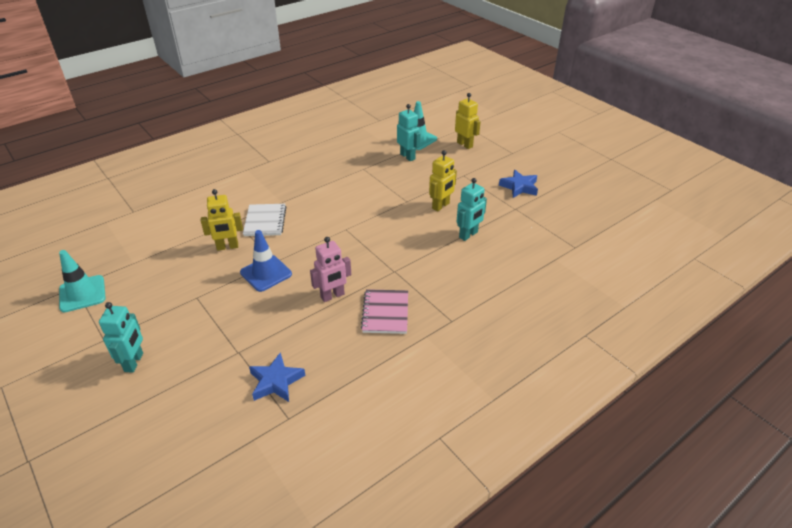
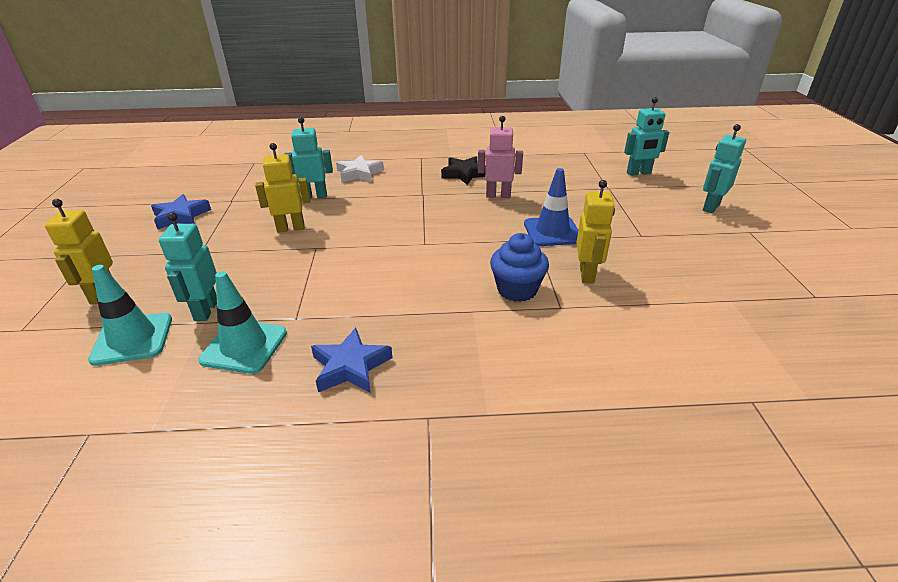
camera: 145 degrees left, 5 degrees down
turquoise traffic cone [59,250,106,313] -> turquoise traffic cone moved to [198,271,287,374]
yellow robot [201,189,243,251] -> yellow robot turned 75 degrees clockwise [577,180,615,284]
white notebook [243,204,286,236] -> blue cupcake [490,233,549,302]
blue star [249,352,305,402] -> blue star moved to [311,328,393,393]
pink notebook [361,289,408,334] -> black star [441,157,486,185]
none -> white star [336,155,384,182]
none -> turquoise robot [624,97,669,176]

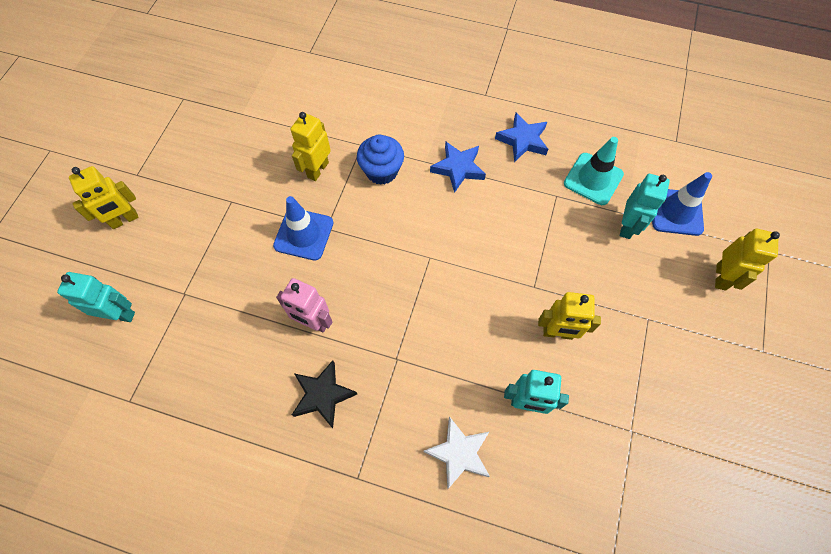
camera: 160 degrees left, 30 degrees up
turquoise traffic cone [88,265,172,366] -> blue traffic cone [652,172,712,236]
blue star [151,194,211,229] -> blue star moved to [430,141,486,193]
turquoise robot [703,124,746,213] -> yellow robot [69,166,139,229]

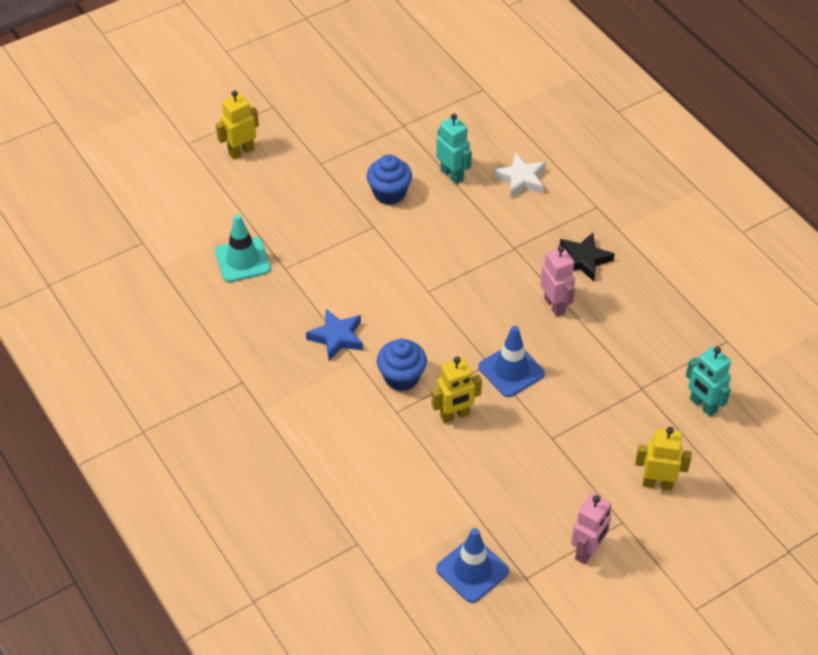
camera: 140 degrees left, 15 degrees down
blue star [495,112,548,162] -> none
yellow robot [538,292,601,340] -> blue cupcake [367,154,412,205]
turquoise robot [620,174,670,239] -> none
blue traffic cone [652,172,712,236] -> blue traffic cone moved to [436,528,509,603]
none -> pink robot [571,493,611,564]

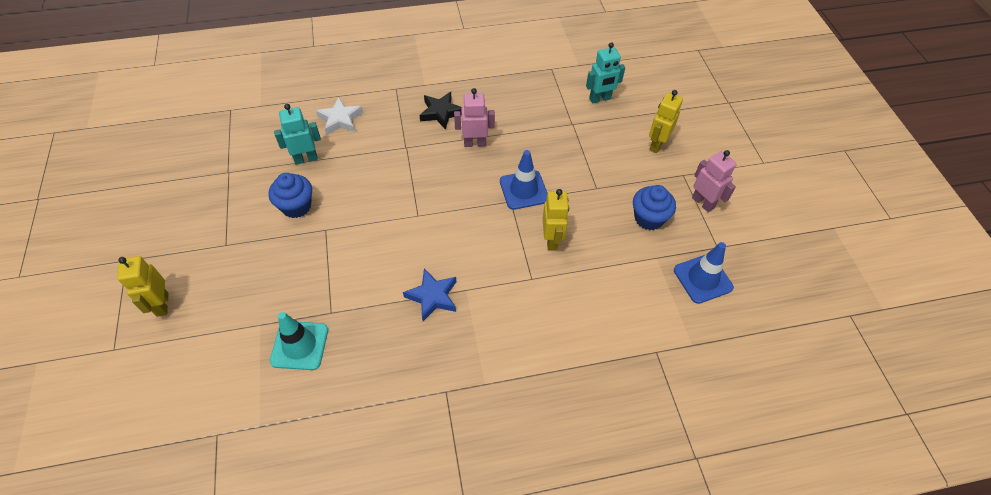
camera: 70 degrees left, 5 degrees up
blue cupcake [377,339,427,391] -> blue cupcake moved to [633,185,676,230]

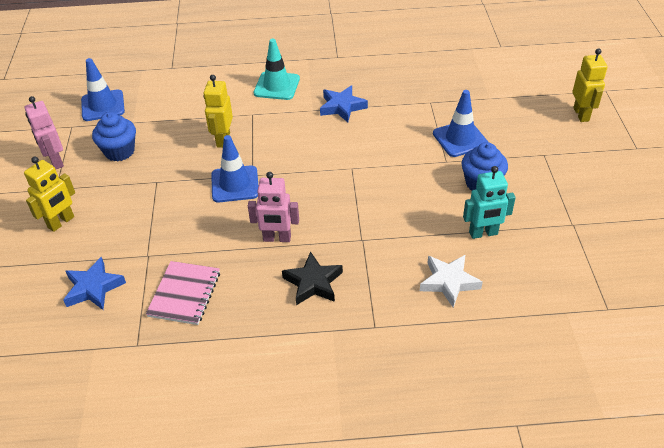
camera: 170 degrees left, 10 degrees down
turquoise traffic cone [270,312,328,370] -> turquoise traffic cone moved to [254,39,300,100]
turquoise robot [586,42,625,104] -> blue star [63,257,126,310]
none -> pink notebook [146,261,220,325]
none -> blue traffic cone [433,90,488,157]

